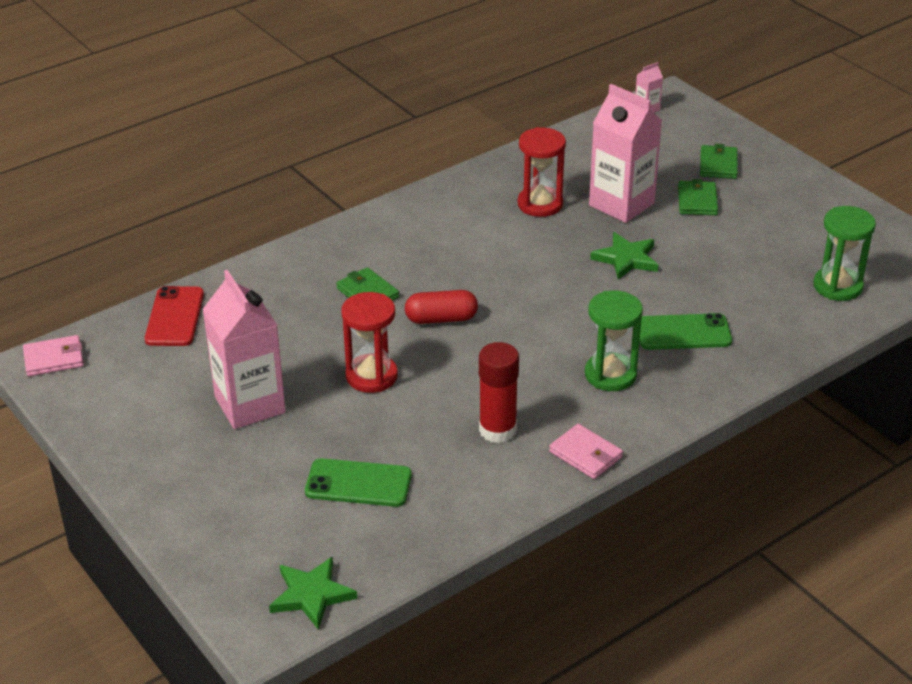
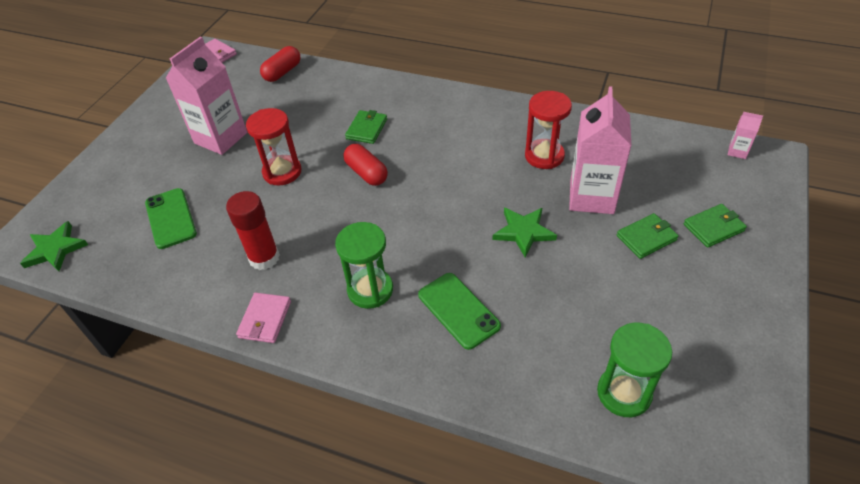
camera: 60 degrees right, 10 degrees up
red phone [145,286,204,346] -> red capsule [260,46,301,82]

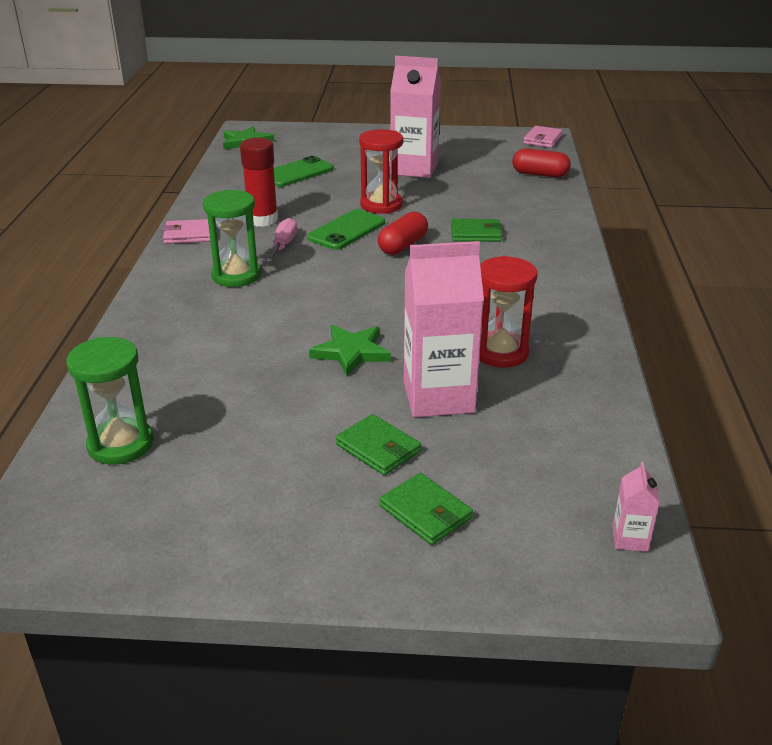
camera: 70 degrees right, 15 degrees down
green phone [418,273,501,350] -> green phone moved to [307,209,385,250]
none -> pink screwdriver [266,218,297,262]

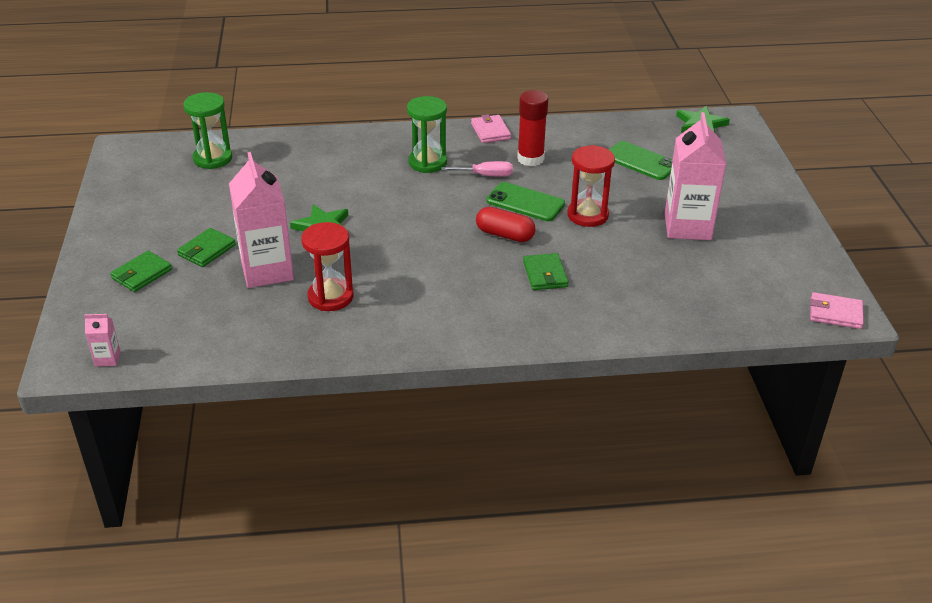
camera: 80 degrees right, 5 degrees up
red capsule [512,148,571,177] -> none

